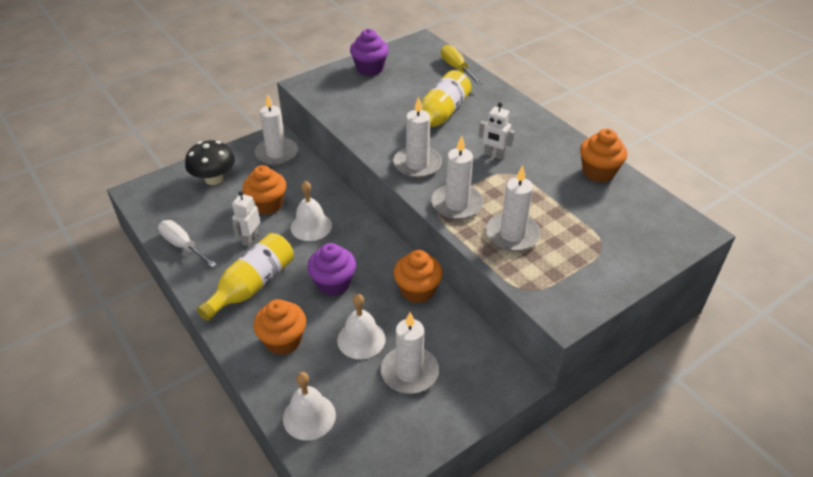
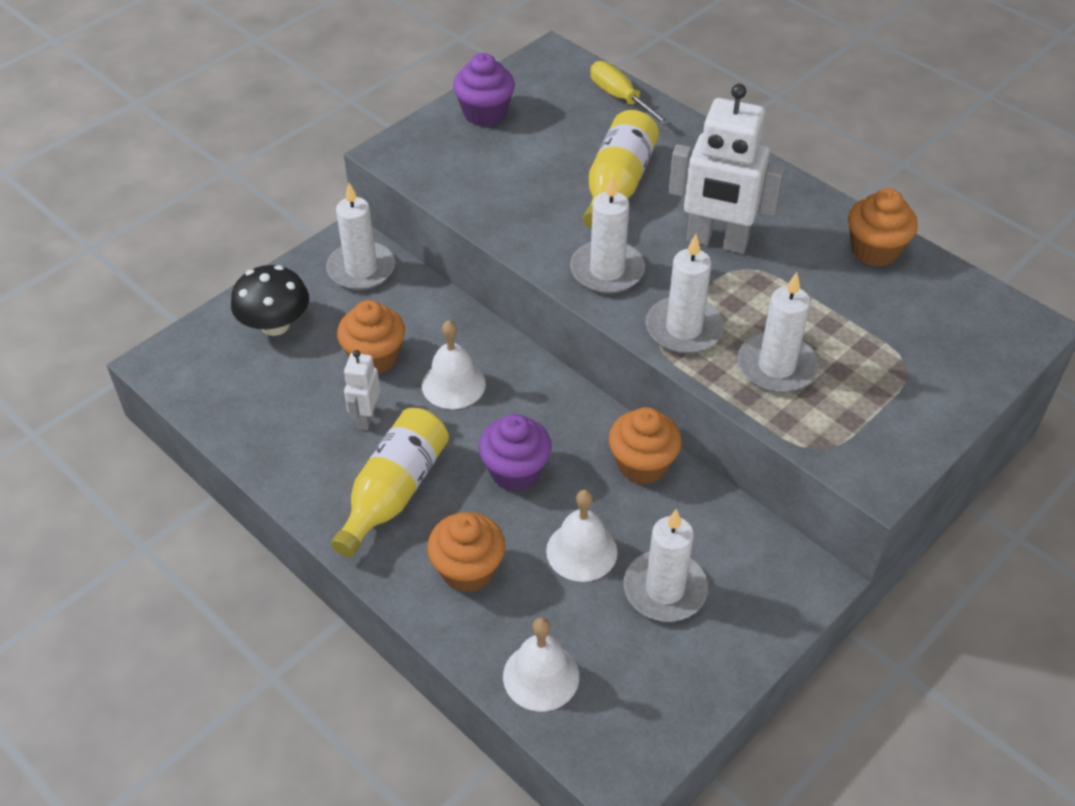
camera: 10 degrees left, 5 degrees up
white screwdriver [158,220,217,268] -> none
white robot [478,102,515,160] -> white robot [669,84,785,253], size x1.97

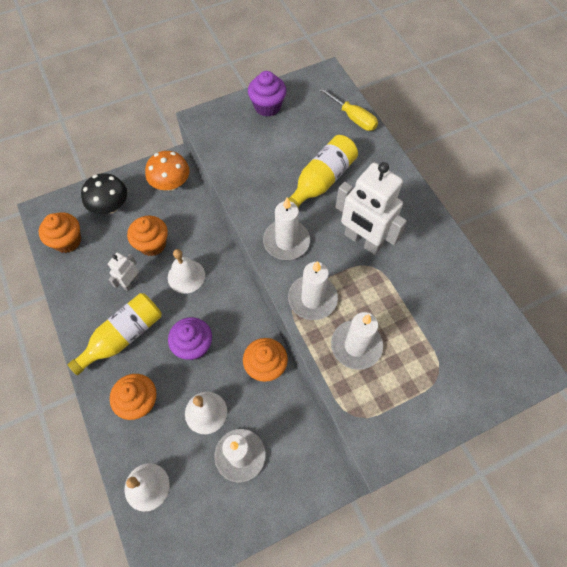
camera: 20 degrees right, 15 degrees up
white candle [326,183,395,290] -> orange mushroom [145,151,190,191]
yellow screwdriver [590,61,671,126] -> yellow screwdriver turned 150 degrees clockwise [319,88,378,131]
orange cupcake [848,188,918,267] -> orange cupcake moved to [39,212,81,253]

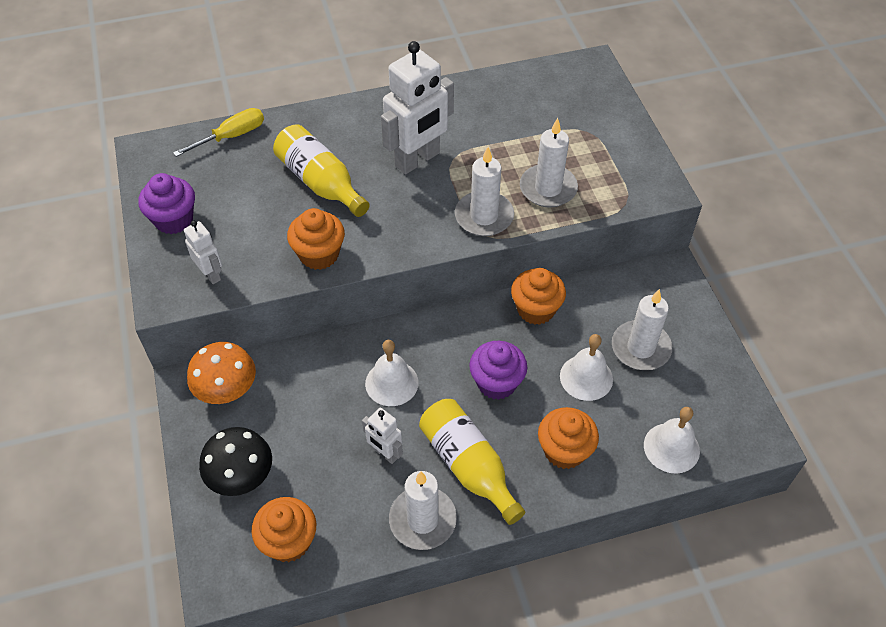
camera: 80 degrees left, 10 degrees down
orange cupcake [127,216,168,256] -> orange cupcake moved to [287,208,345,270]
white candle [263,198,310,260] -> white candle moved to [389,471,457,550]
none -> white robot [184,221,222,284]

